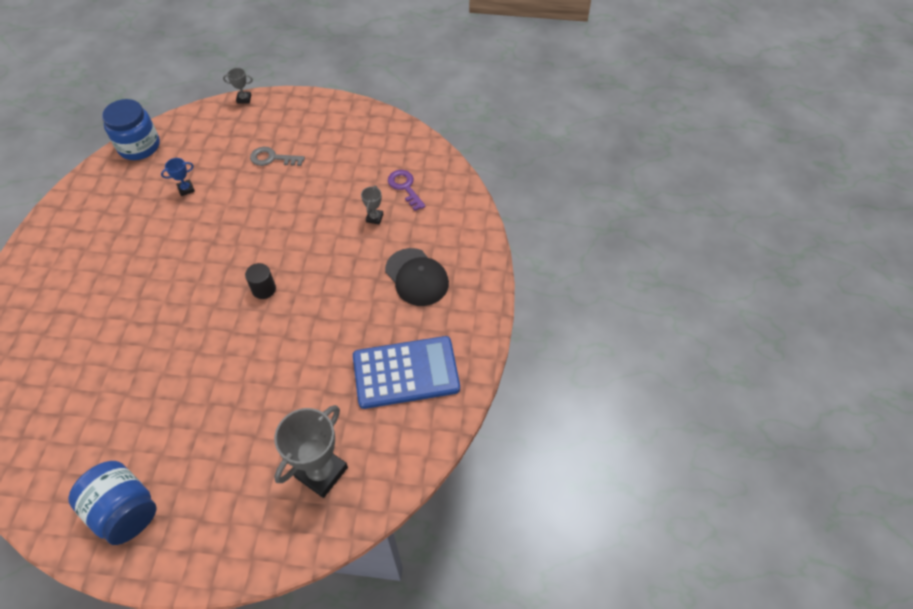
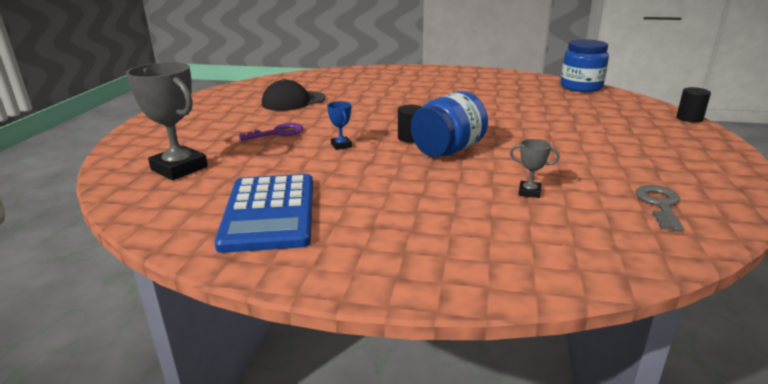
camera: 95 degrees right, 30 degrees down
blue jar [68,461,156,545] -> blue jar moved to [411,91,488,157]
blue trophy [161,158,195,196] -> blue trophy moved to [327,101,352,150]
grey trophy [223,68,253,104] -> black cylinder [676,87,711,122]
grey key [250,147,305,166] -> grey key moved to [636,185,684,231]
black cap [385,248,449,306] -> black cap moved to [262,79,326,111]
purple key [388,170,426,211] -> purple key moved to [239,123,304,141]

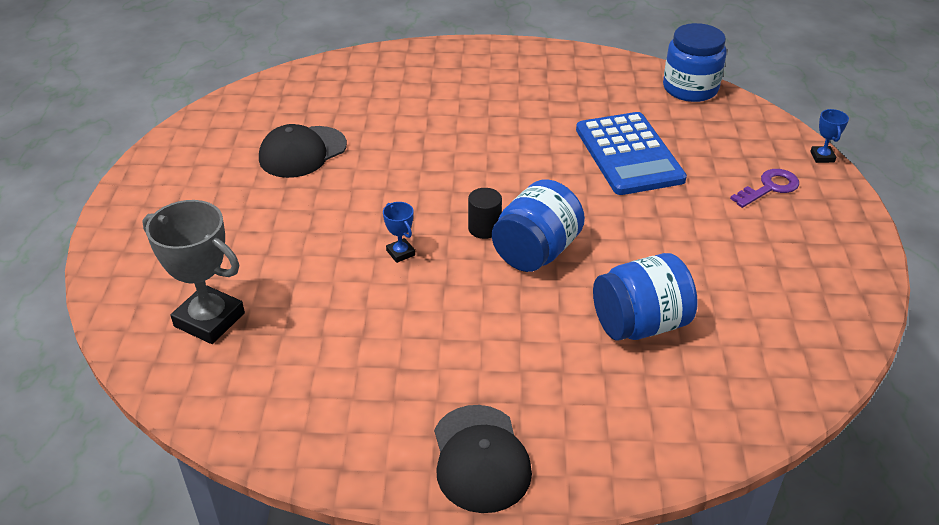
camera: 10 degrees left, 15 degrees up
blue calculator [215,174,313,253] -> blue calculator moved to [576,112,687,195]
purple key [239,123,304,141] -> purple key moved to [730,169,799,208]
grey trophy [510,139,560,198] -> blue jar [593,253,698,340]
grey key [636,185,684,231] -> none
black cylinder [676,87,711,122] -> blue trophy [810,109,849,163]
none -> black cap [434,405,532,513]

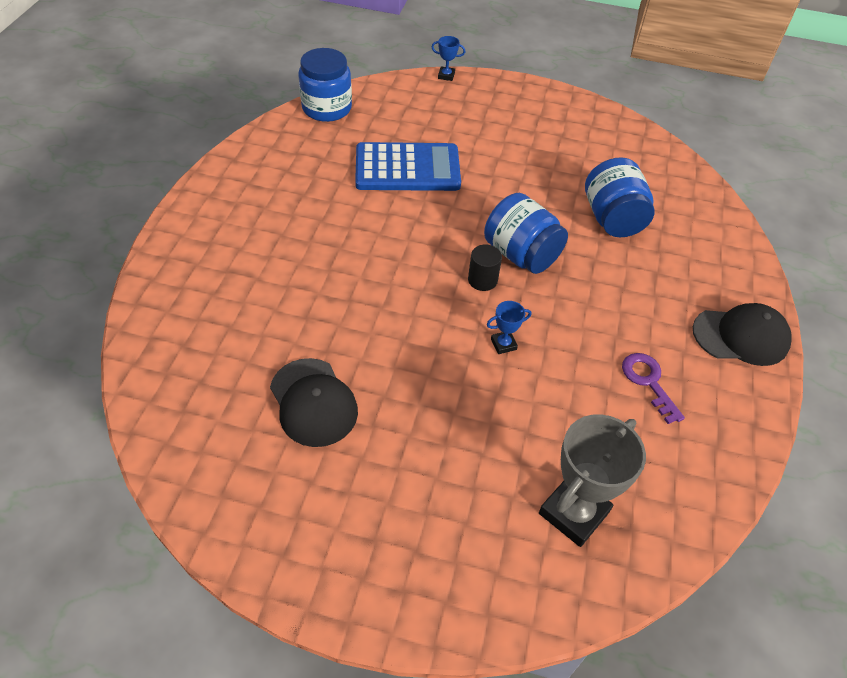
camera: 80 degrees left, 10 degrees up
purple key [730,169,799,208] -> purple key moved to [622,353,685,424]

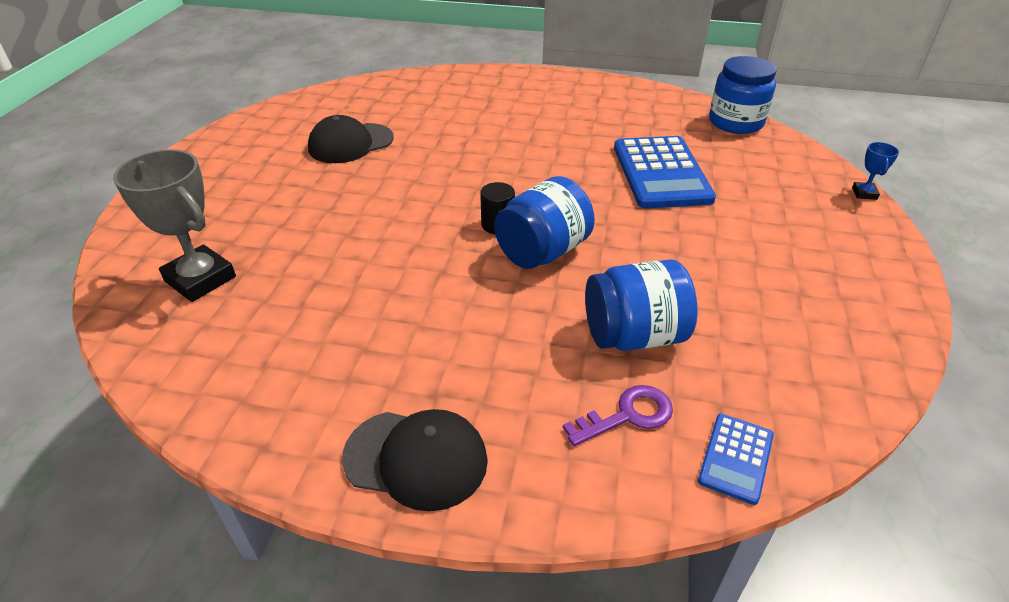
camera: 90 degrees right, 10 degrees down
blue trophy [486,301,531,354] -> none
purple key [622,353,685,424] -> purple key moved to [563,385,673,446]
black cap [693,303,792,366] -> black cap turned 75 degrees counterclockwise [342,409,488,511]
none -> blue calculator [698,413,774,505]

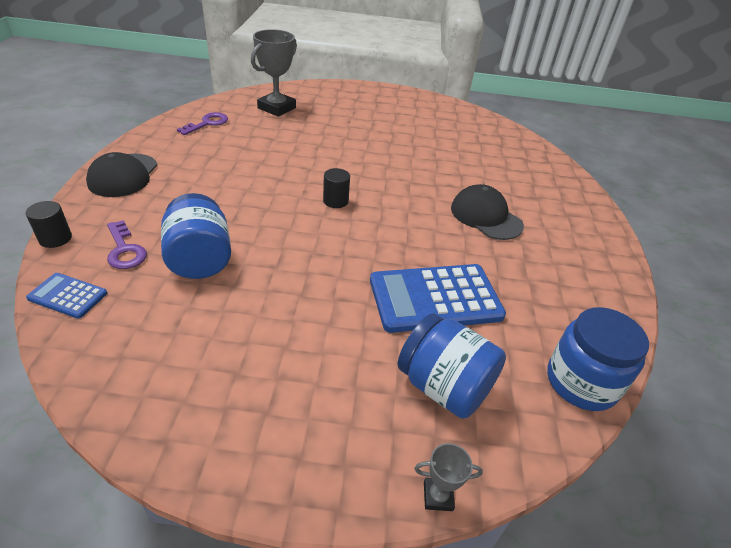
camera: 80 degrees right, 0 degrees up
black cap [308,115,394,163] -> black cap moved to [451,184,524,240]
blue jar [494,176,595,269] -> blue jar moved to [398,313,506,419]
blue trophy [852,142,899,200] -> grey trophy [414,443,483,511]
none -> black cylinder [26,201,72,248]
none -> purple key [177,112,228,135]

